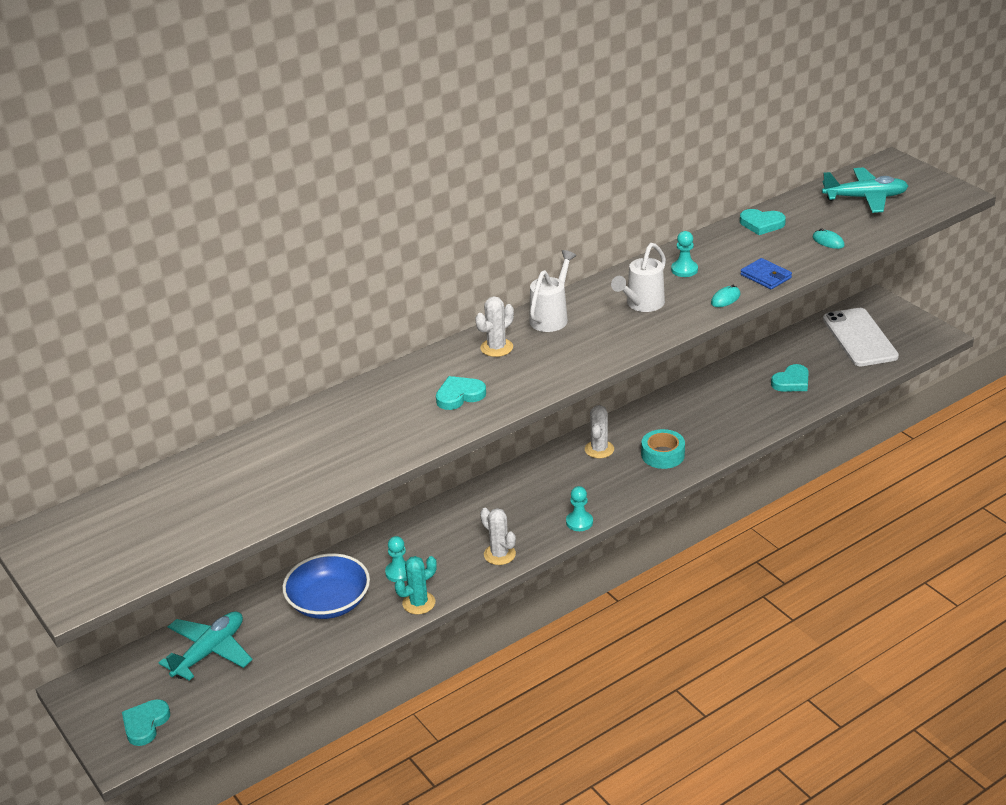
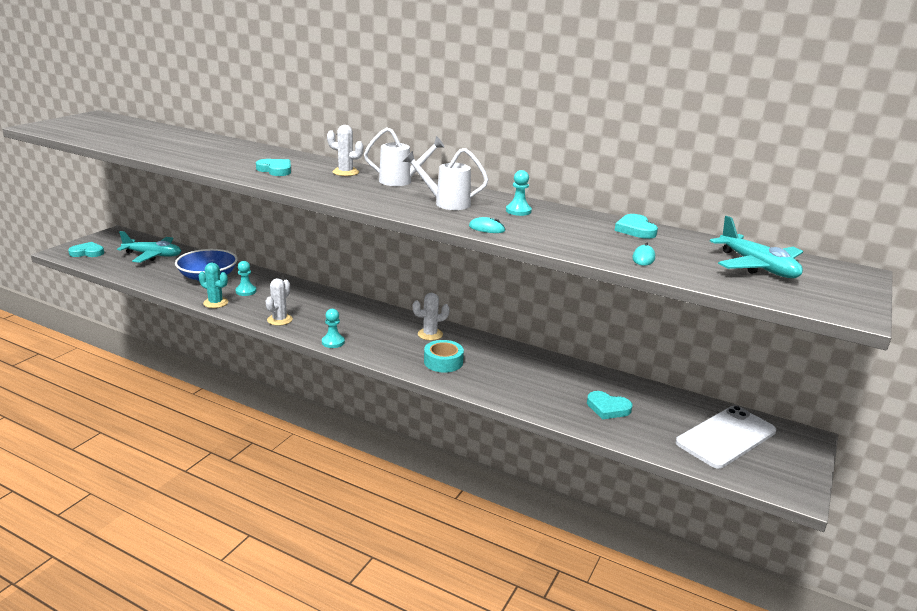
camera: 60 degrees right, 10 degrees down
blue wallet [741,258,792,289] -> none

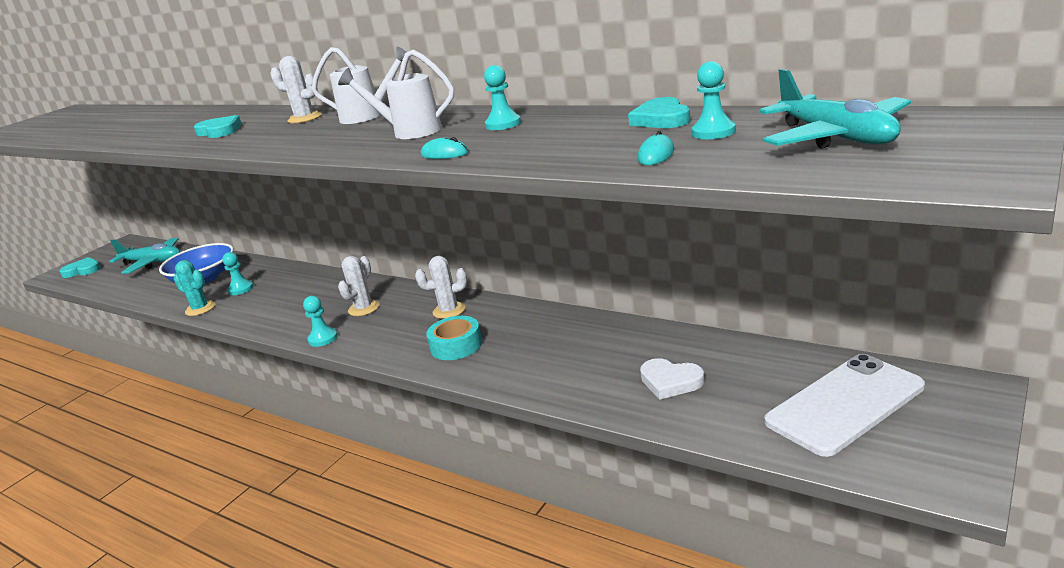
camera: 10 degrees right, 0 degrees up
white cactus [266,278,293,326] -> white cactus moved to [338,256,380,316]
turquoise heart [587,391,632,419] -> white heart [640,358,705,400]
none -> turquoise pawn [692,61,736,139]

